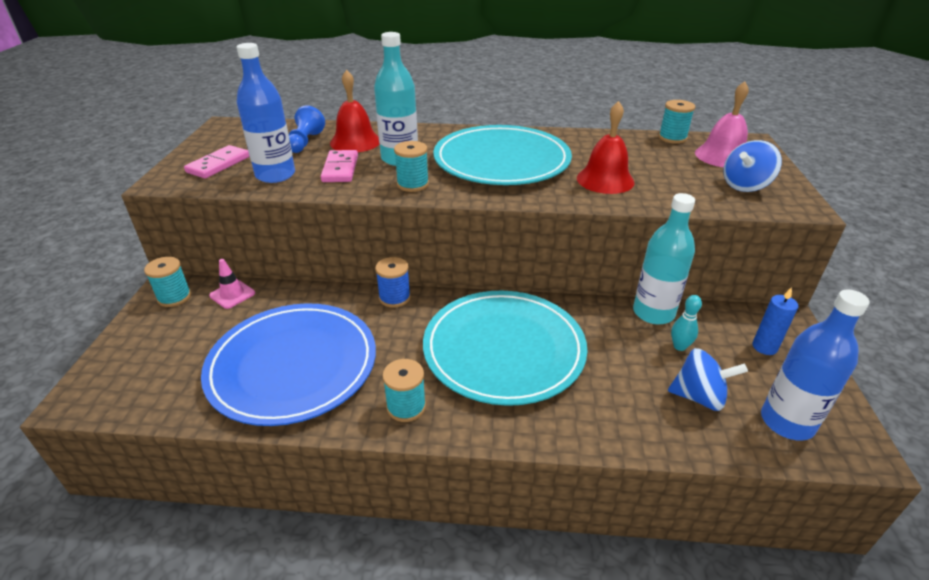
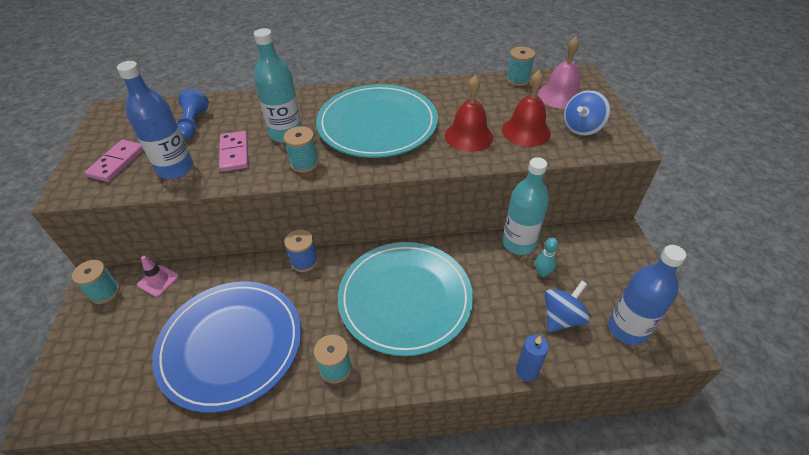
camera: 10 degrees left, 10 degrees up
red bell [330,70,380,152] -> red bell moved to [502,70,551,147]
blue spinning top [668,348,748,411] -> blue spinning top turned 45 degrees counterclockwise [545,281,590,332]
blue candle [752,287,798,355] -> blue candle moved to [516,335,549,382]

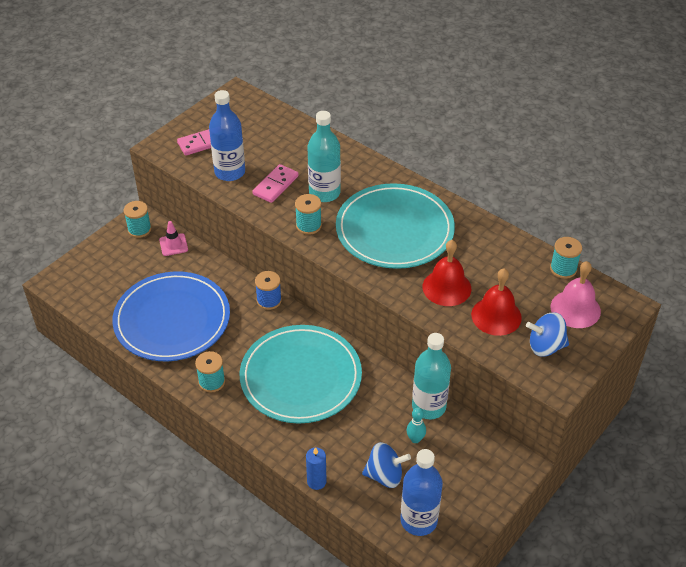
camera: 45 degrees right, 0 degrees up
blue pawn [177,89,209,139] -> none

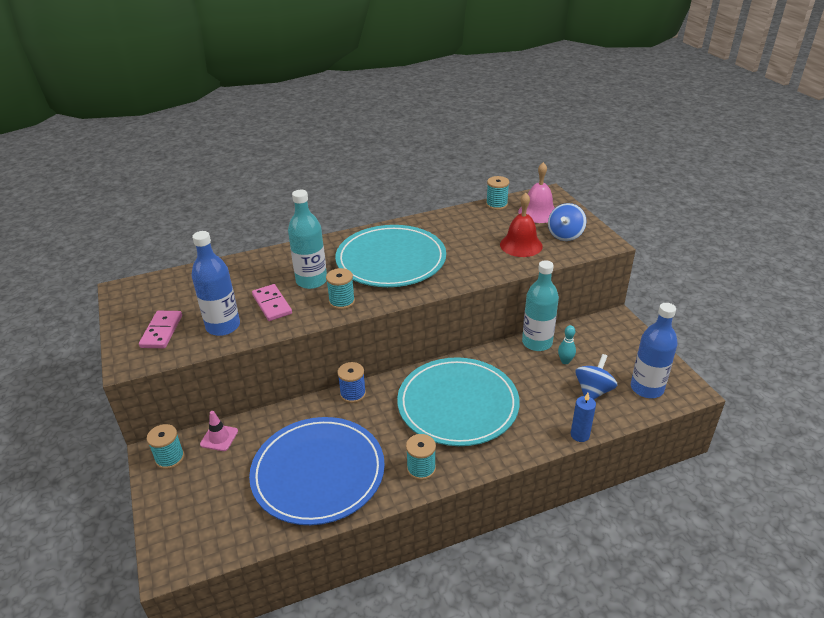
camera: 60 degrees left, 10 degrees down
red bell [423,240,471,306] -> none

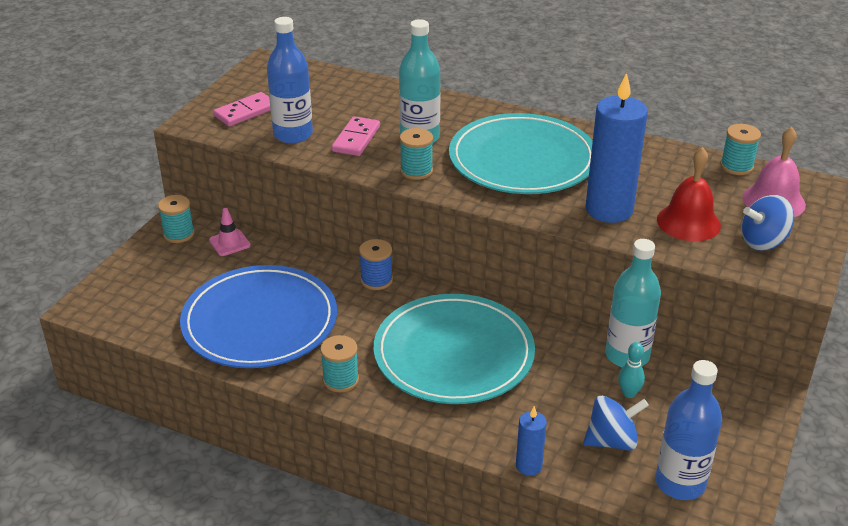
camera: 45 degrees right, 0 degrees up
none -> blue candle [586,73,648,223]

